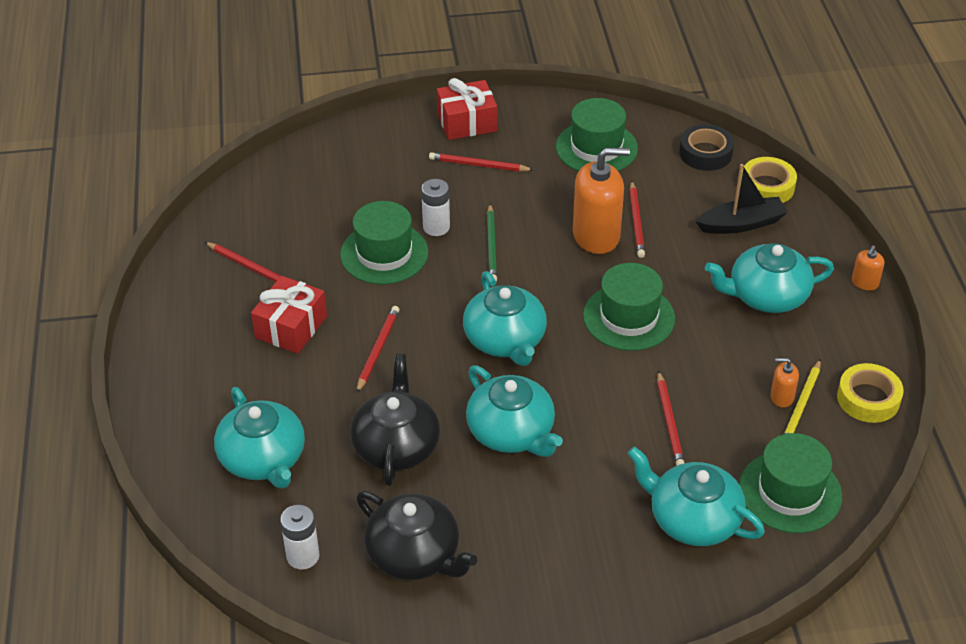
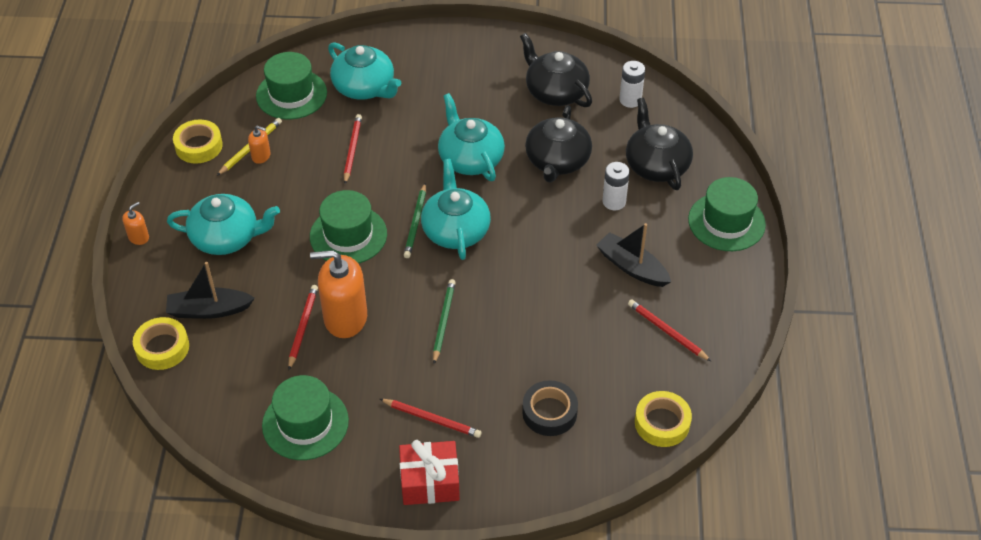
camera: 170 degrees left, 5 degrees up
turquoise teapot [214,387,305,489] -> black teapot [626,98,693,190]
red gift [251,276,327,354] -> black boat [596,223,671,287]
green hat [340,201,429,284] -> green hat moved to [688,177,766,251]
red pencil [356,306,399,393] -> none
white battery [421,179,450,236] -> white battery moved to [602,162,630,210]
black tape [679,124,734,171] -> black tape moved to [522,380,578,436]
none -> green pencil [404,183,426,258]
none -> yellow tape [635,391,692,447]

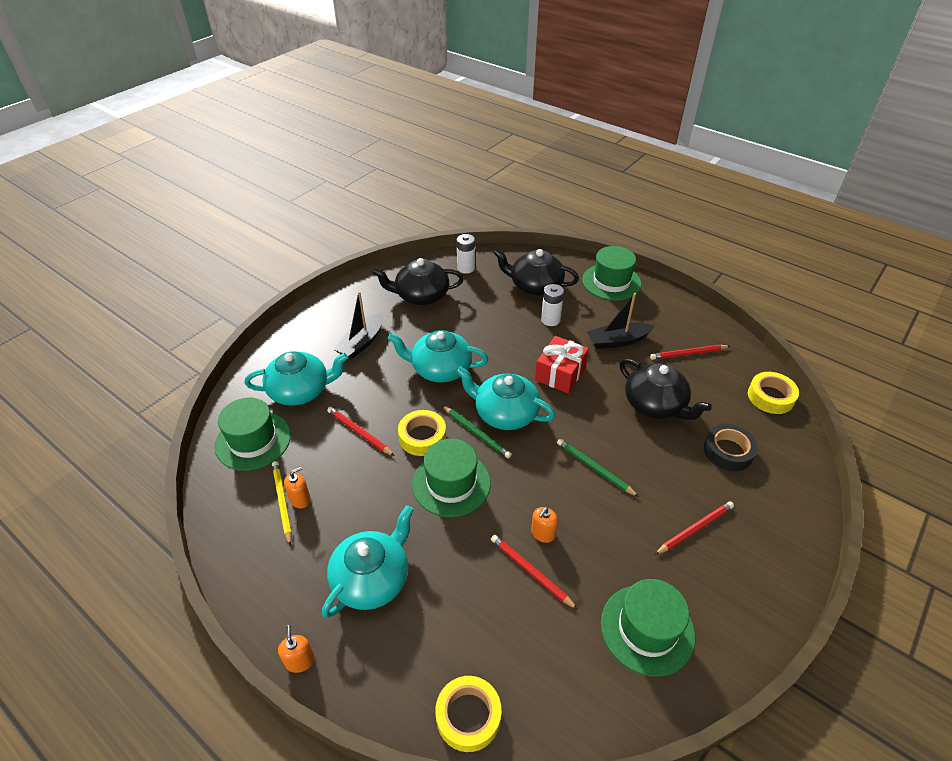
camera: 55 degrees left, 5 degrees down
black boat [166,262,255,319] -> black boat moved to [333,291,384,360]
yellow tape [173,119,223,164] -> yellow tape moved to [398,410,446,456]
orange soap dispenser [310,250,367,338] -> orange soap dispenser [531,507,558,543], size x0.46
red gift [399,440,460,505] -> red gift moved to [535,336,589,393]
black teapot [525,105,592,183] -> black teapot moved to [620,358,712,420]

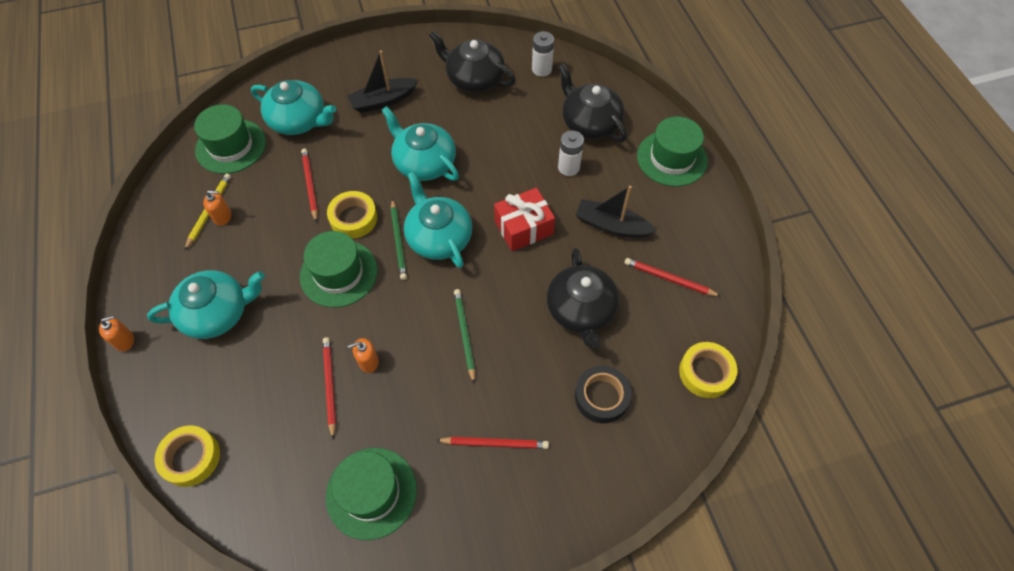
camera: 35 degrees right, 15 degrees up
orange soap dispenser [278,625,315,673] -> orange soap dispenser turned 45 degrees clockwise [99,316,134,351]

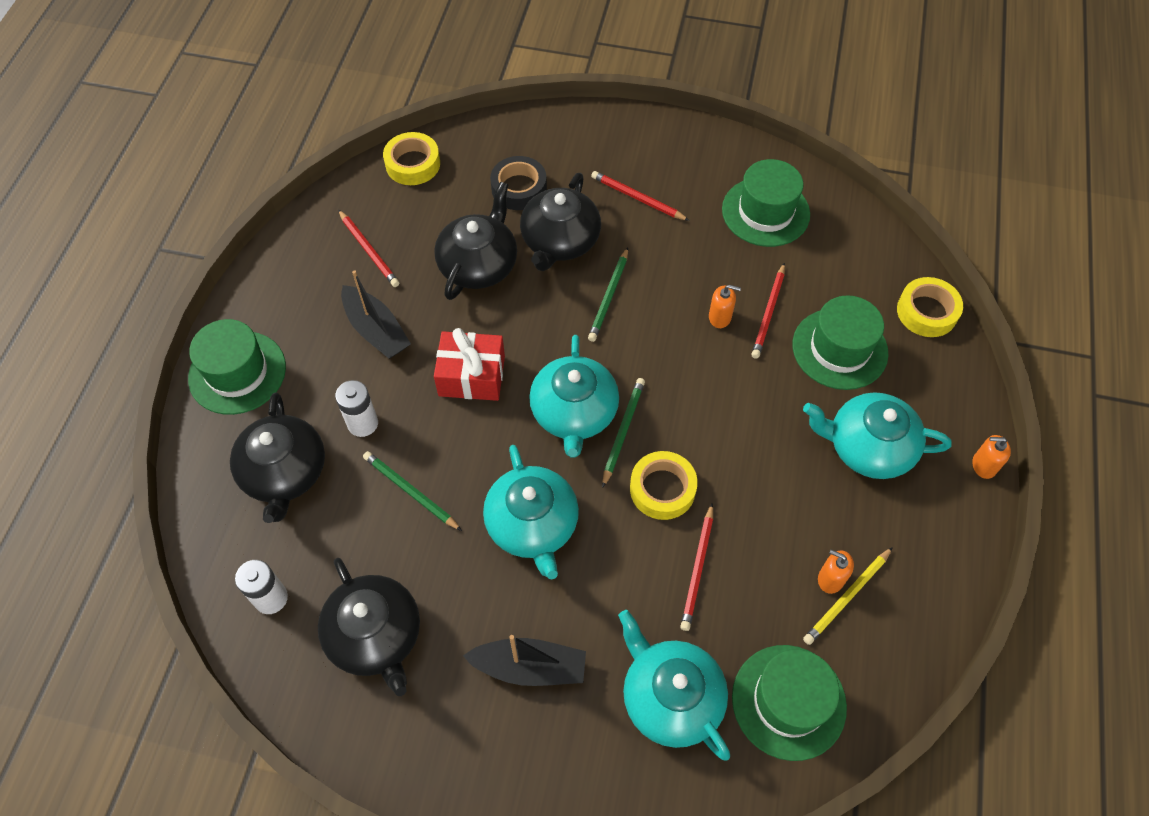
camera: 150 degrees left, 0 degrees up
green hat [300,231,378,308] -> green hat moved to [793,295,888,390]
none -> green pencil [363,451,462,531]
none -> black teapot [520,173,601,271]

